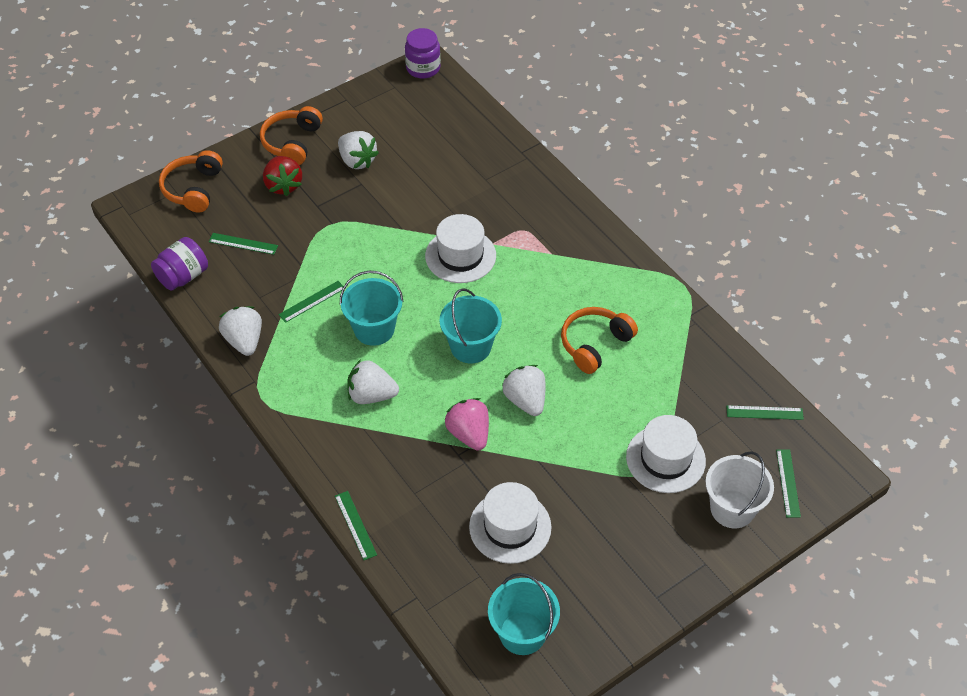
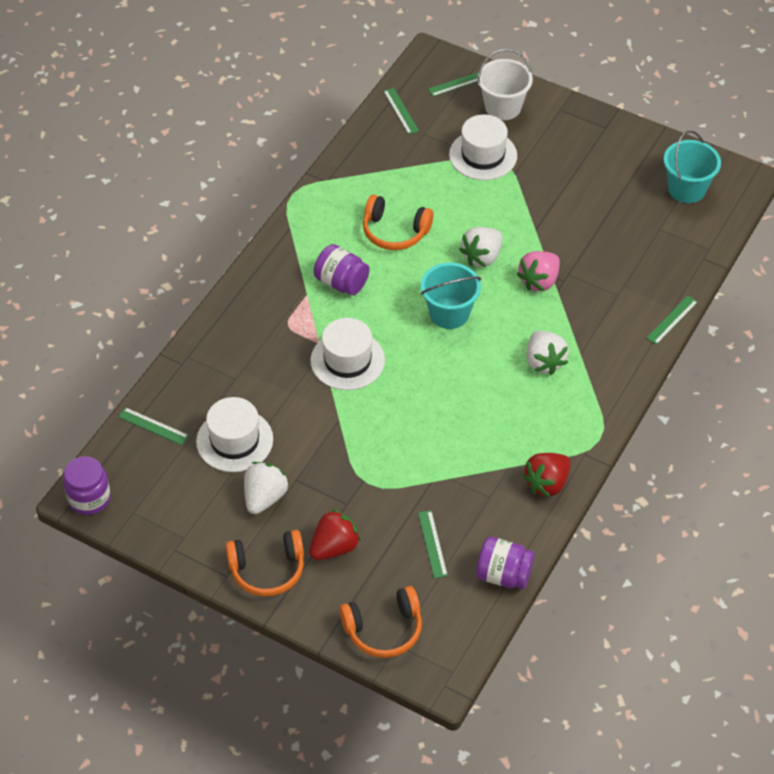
camera: 115 degrees left, 0 degrees up
white strawberry [219,306,262,356] -> red strawberry [522,453,571,498]
green ruler [279,281,344,323] -> green ruler moved to [118,407,189,445]
turquoise bucket [340,271,404,346] -> none
white hat [469,482,552,564] -> white hat moved to [196,397,273,472]
none -> purple jar [314,244,369,295]

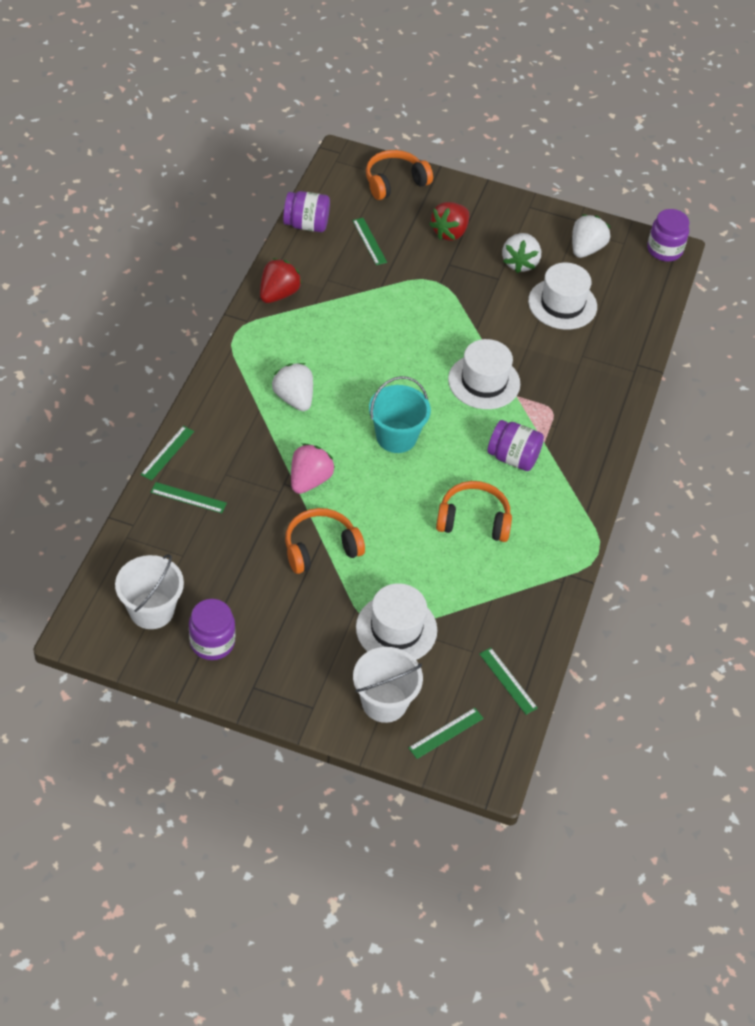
camera: 165 degrees right, 0 degrees up
green ruler [118,407,189,445] -> green ruler moved to [151,482,227,513]
orange headphones [225,530,304,597] -> orange headphones moved to [285,508,365,574]
white strawberry [459,227,503,267] -> white strawberry moved to [572,214,611,258]
turquoise bucket [664,131,721,203] -> white bucket [115,554,184,629]
none -> purple jar [189,599,235,660]

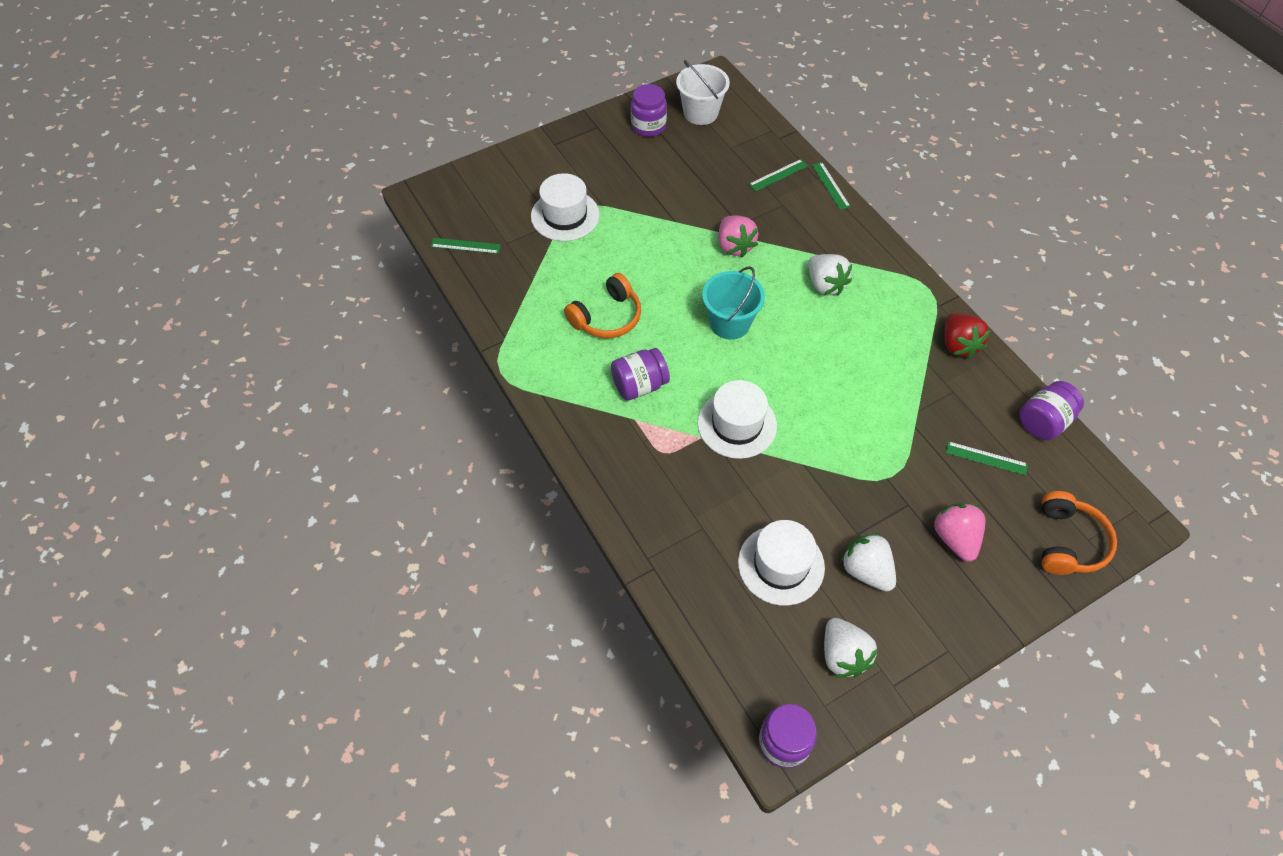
camera: 135 degrees right, 5 degrees up
white strawberry [271,363,313,411] -> white strawberry turned 45 degrees clockwise [808,254,852,295]
orange headphones [285,508,365,574] -> none
white bucket [353,647,423,723] -> none
green ruler [408,708,484,759] -> none
red strawberry [429,202,469,241] -> pink strawberry [934,503,986,562]

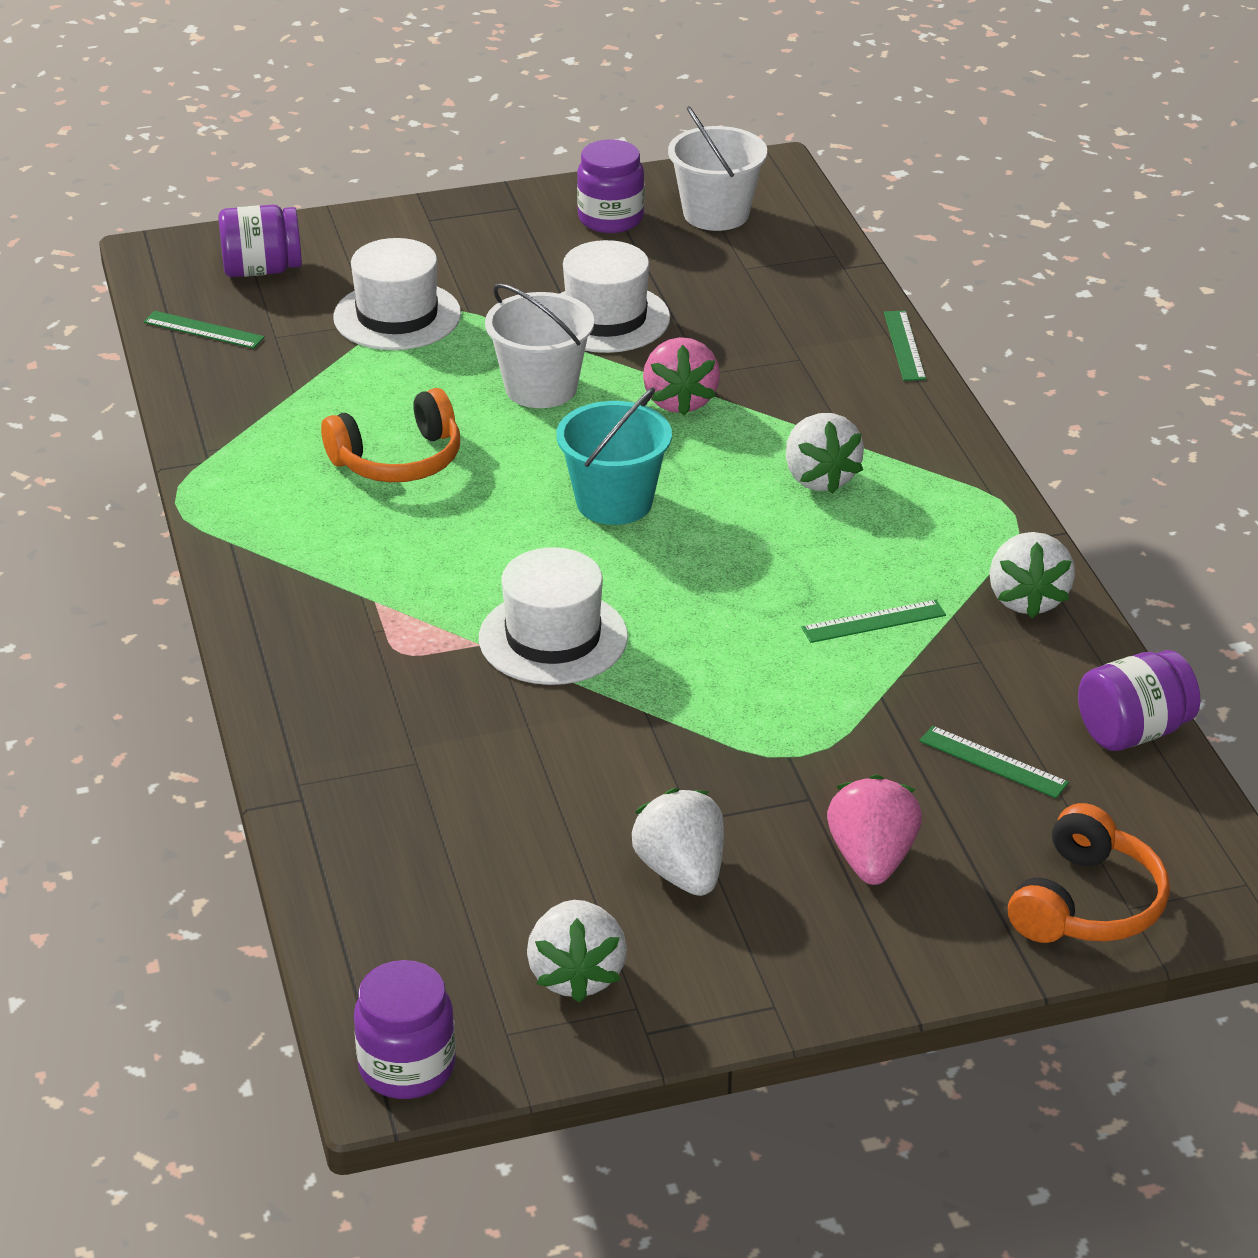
camera: 15 degrees right, 20 degrees down
purple jar [611,348,670,401] -> purple jar moved to [218,205,302,277]
white hat [738,520,825,606] -> white hat moved to [560,240,670,353]
green ruler [749,159,808,191] -> green ruler moved to [802,600,946,643]
red strawberry [944,313,991,359] -> white strawberry [989,532,1075,618]
none -> white bucket [485,283,594,408]

